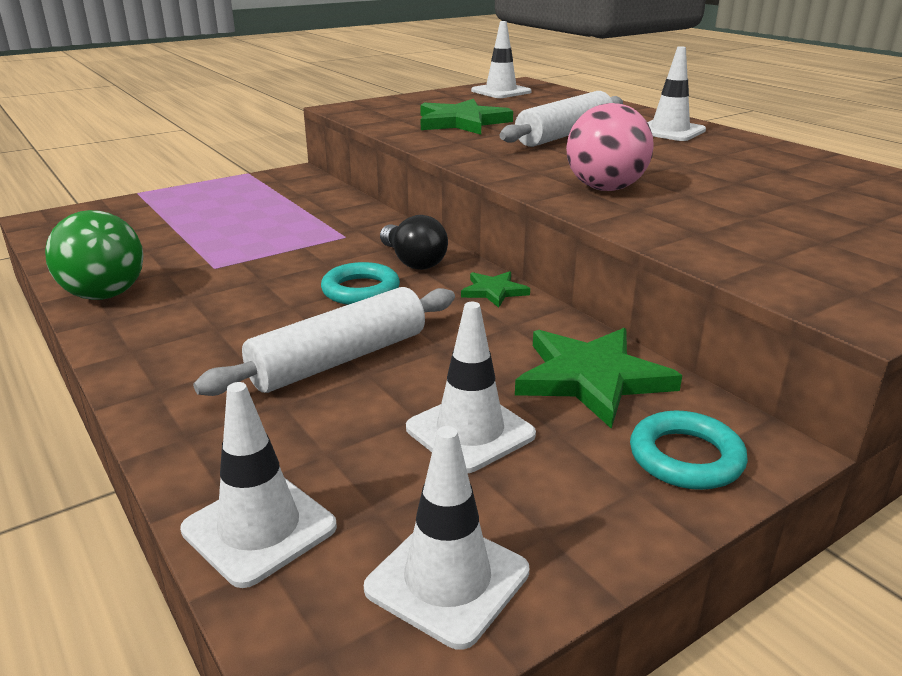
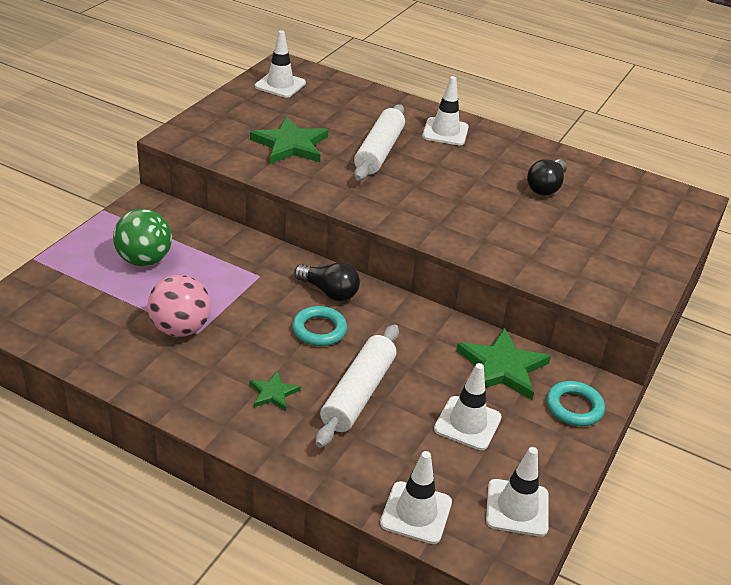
camera: 30 degrees left, 10 degrees up
green ball [45,210,143,300] -> green ball moved to [113,209,172,266]
green star [461,271,530,308] -> green star moved to [249,371,301,411]
pink ball [566,103,654,191] -> pink ball moved to [147,275,211,337]
none -> black light bulb [527,159,567,195]

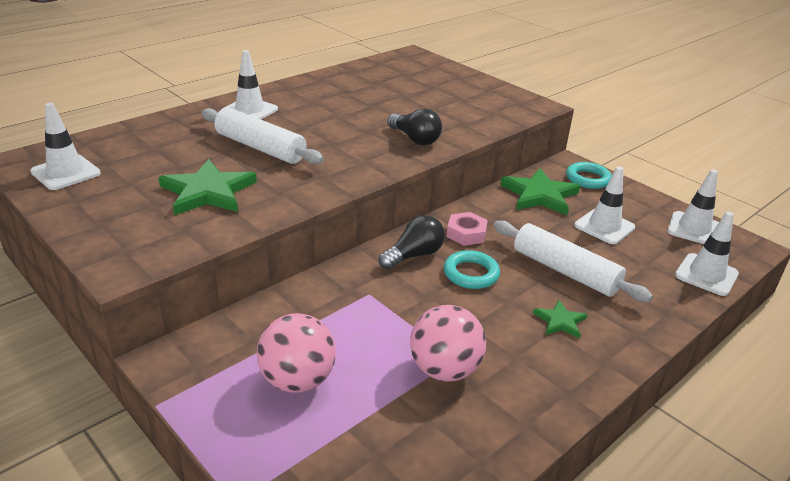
camera: 70 degrees left, 5 degrees down
green ball [113,209,172,266] -> pink ball [257,313,336,393]
black light bulb [527,159,567,195] -> black light bulb moved to [387,109,442,145]
none -> pink nut [446,212,488,246]

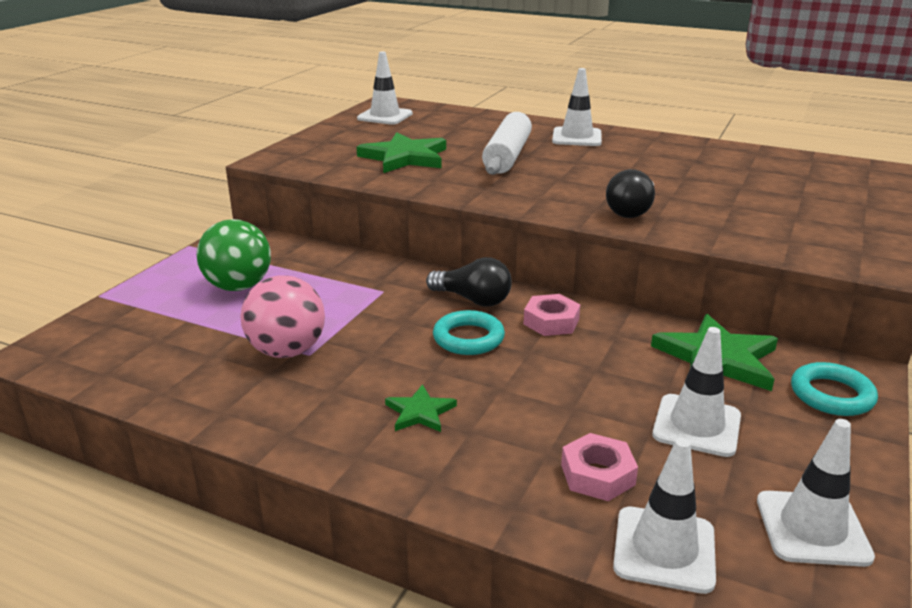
camera: 70 degrees right, 5 degrees down
pink ball [257,313,336,393] -> green ball [197,219,271,291]
white rolling pin [494,220,653,302] -> none
none -> pink nut [561,433,638,501]

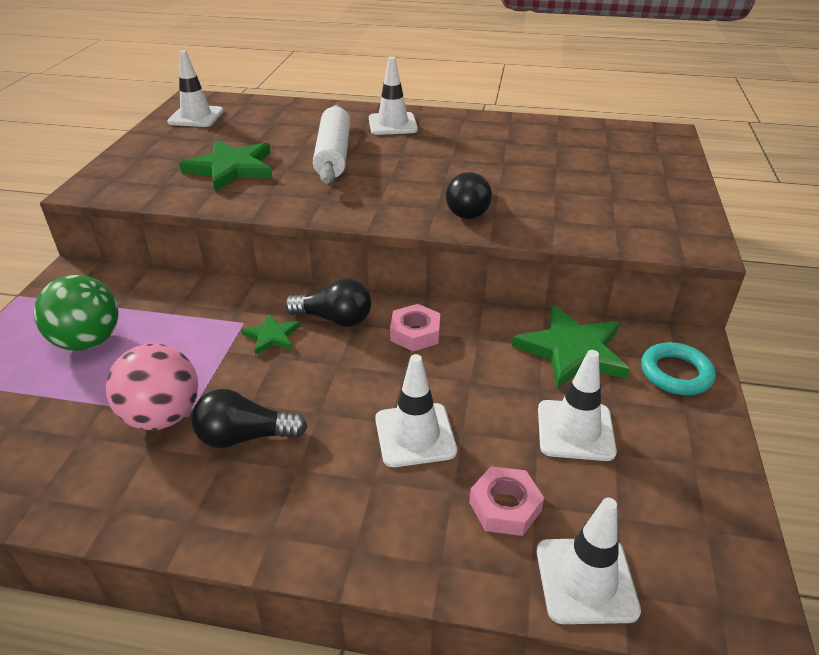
camera: 15 degrees left, 10 degrees up
green star [385,384,457,432] -> green star moved to [241,314,300,355]
turquoise ring [433,310,505,355] -> none
white traffic cone [757,419,875,567] -> white traffic cone moved to [375,354,457,467]
none -> black light bulb [191,389,307,448]

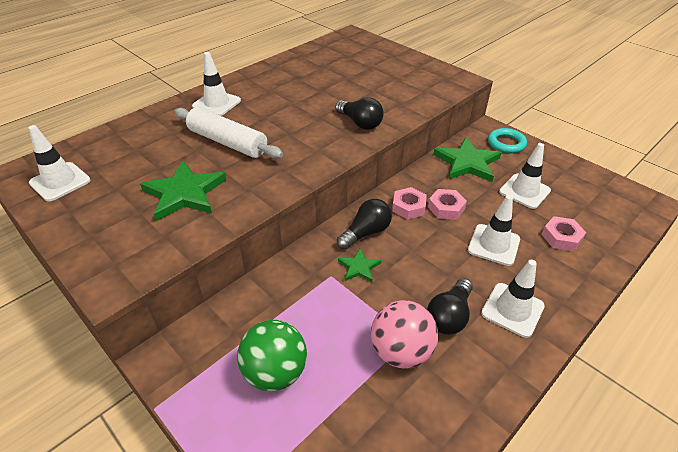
camera: 55 degrees left, 5 degrees up
white traffic cone [537,498,641,624] -> white traffic cone moved to [481,259,545,338]
none -> pink nut [428,189,467,220]

